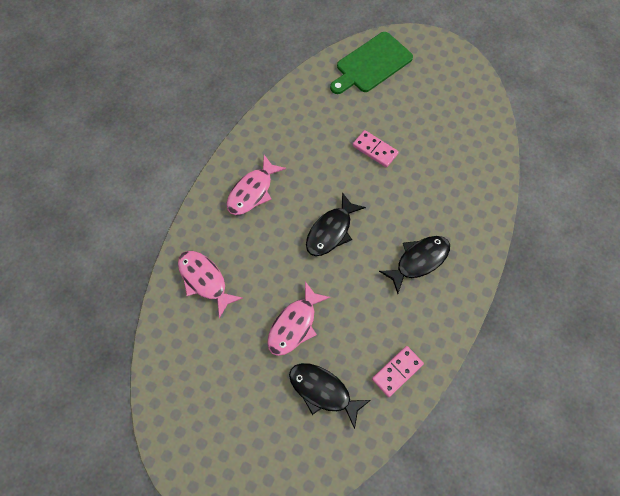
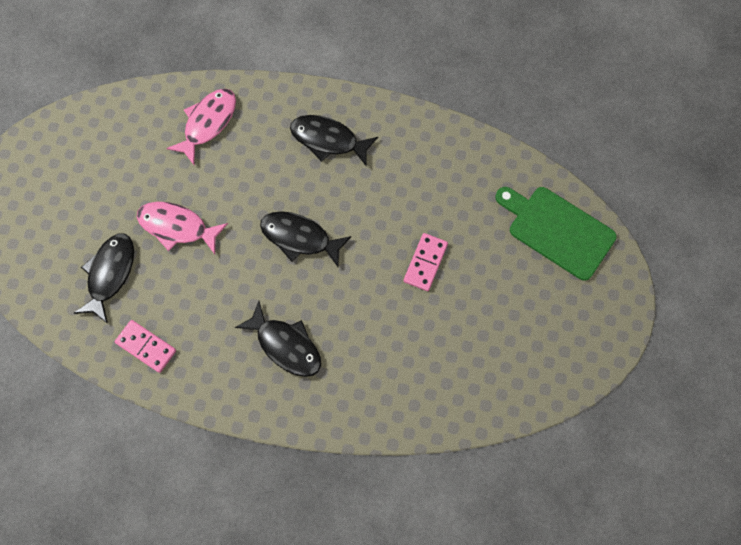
camera: 75 degrees right, 5 degrees up
pink fish [226,155,286,215] -> black fish [290,115,378,167]

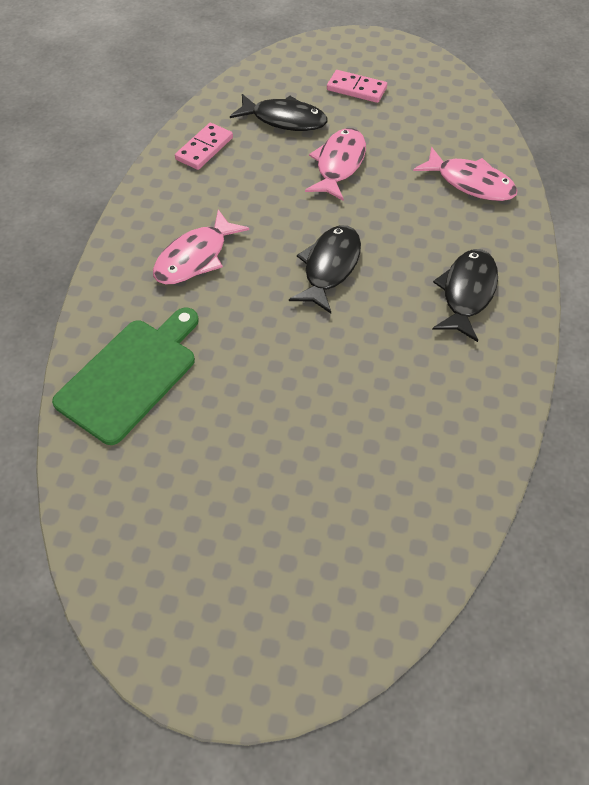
camera: 90 degrees right, 15 degrees down
black fish [235,301,321,377] -> pink fish [153,210,249,284]
pink domino [404,233,448,291] -> pink domino moved to [327,70,387,103]
green cutting board [495,187,617,281] -> green cutting board moved to [52,308,199,445]

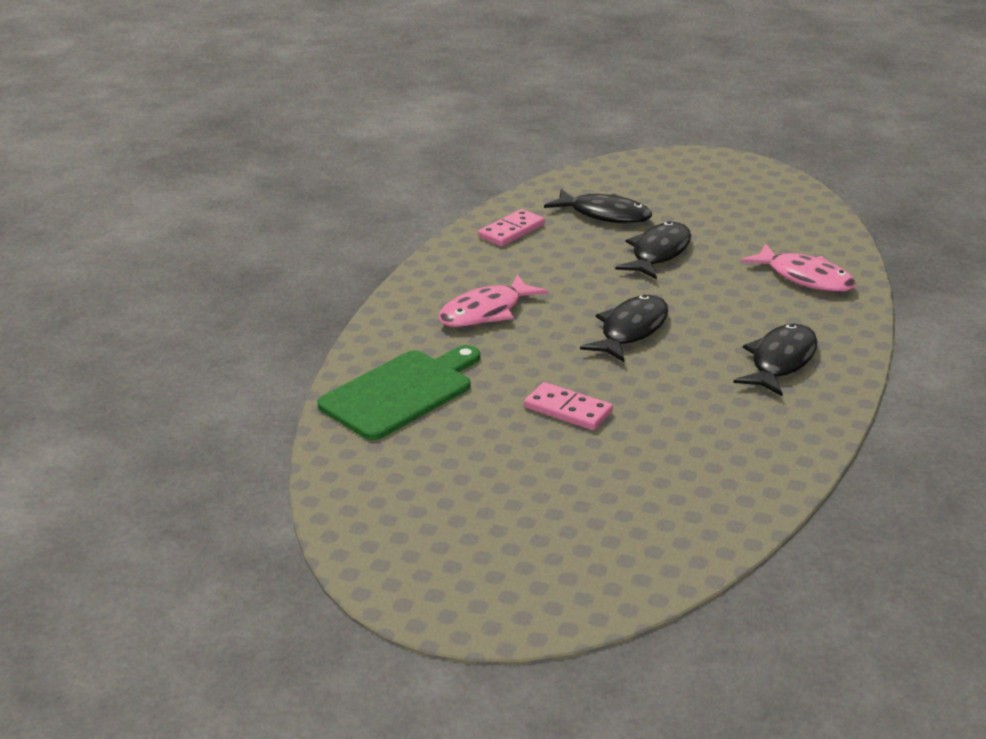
camera: 10 degrees right, 25 degrees down
pink fish [305,128,366,201] -> black fish [615,221,691,279]
pink domino [327,70,387,103] -> pink domino moved to [524,382,613,430]

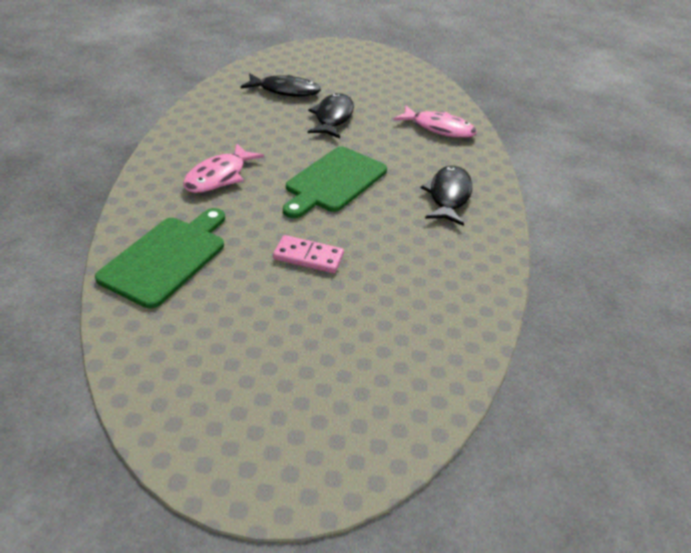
camera: 20 degrees left, 10 degrees up
pink domino [478,209,545,246] -> none
black fish [580,295,668,362] -> green cutting board [283,146,387,218]

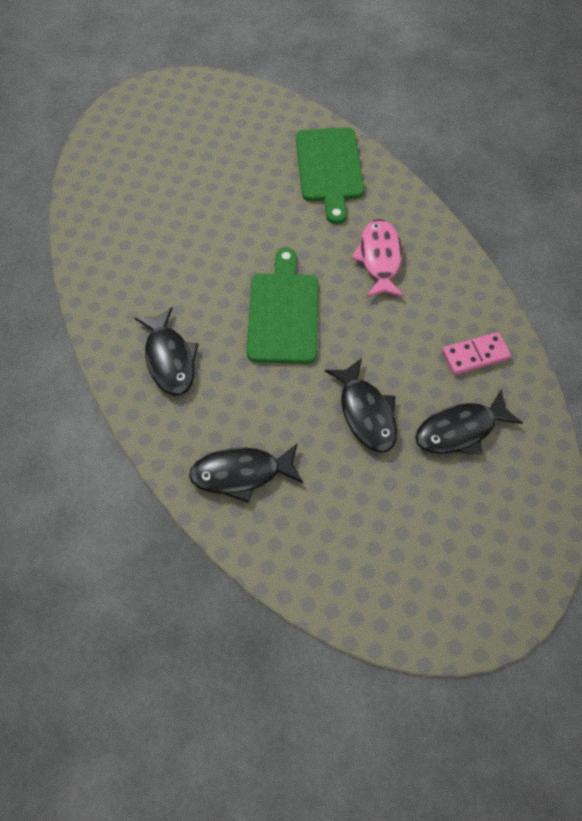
camera: 150 degrees right, 20 degrees up
pink domino [273,235,344,273] -> pink domino moved to [442,332,511,375]
pink fish [393,105,477,138] -> black fish [189,444,303,503]

